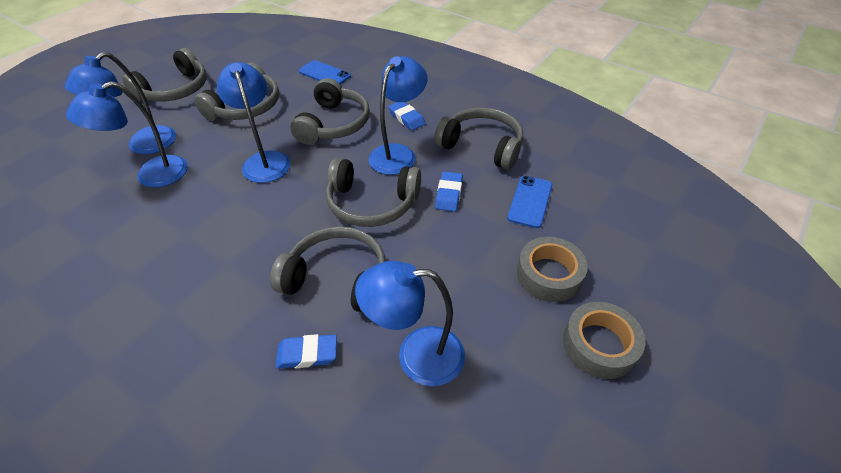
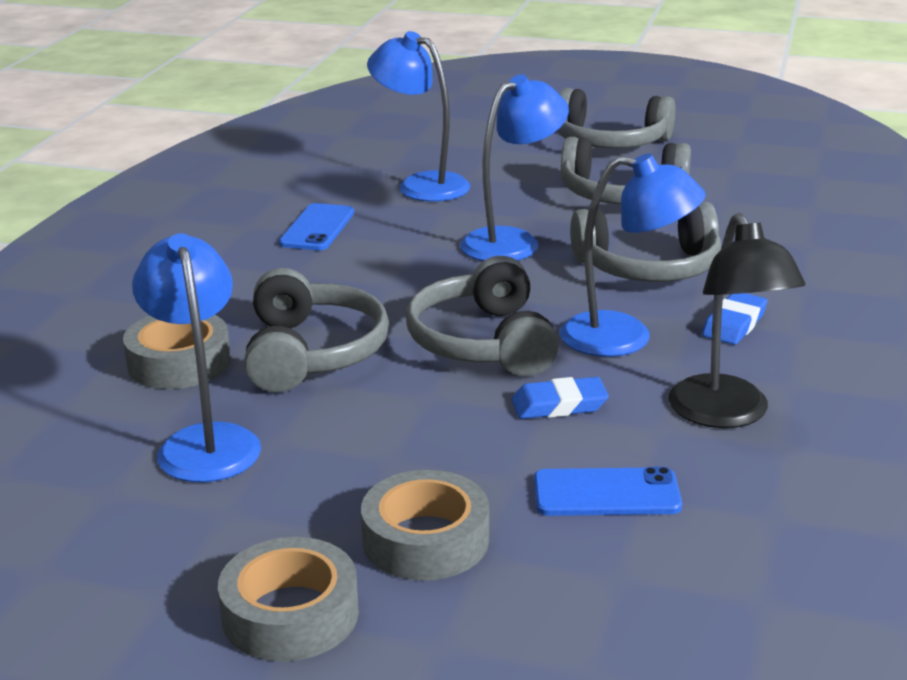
camera: 70 degrees right, 20 degrees down
blue lamp [64,52,176,154] -> none
blue eraser [275,334,337,369] -> grey tape [123,315,231,389]
blue phone [299,60,351,85] -> blue phone moved to [279,203,354,250]
grey headphones [434,107,523,170] -> black lamp [669,213,806,428]

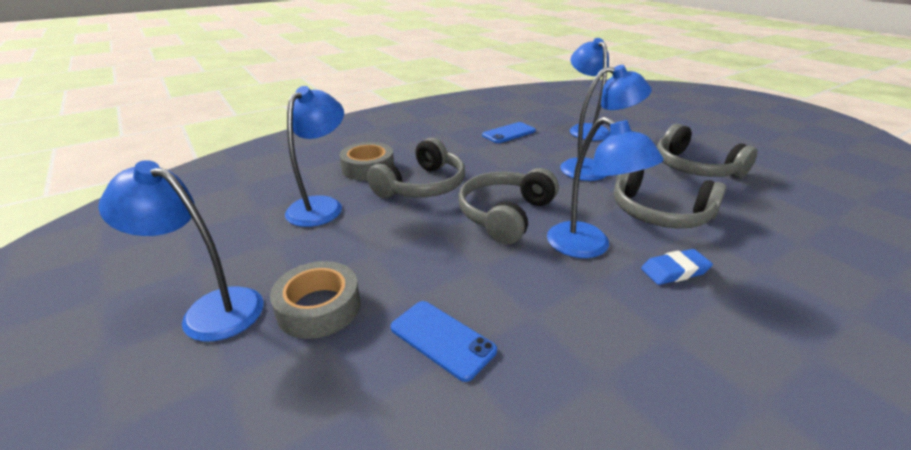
camera: 40 degrees right, 5 degrees up
grey tape [218,537,359,662] -> blue lamp [98,160,264,342]
blue eraser [512,377,609,419] -> none
grey headphones [557,88,676,148] -> none
black lamp [669,213,806,428] -> none

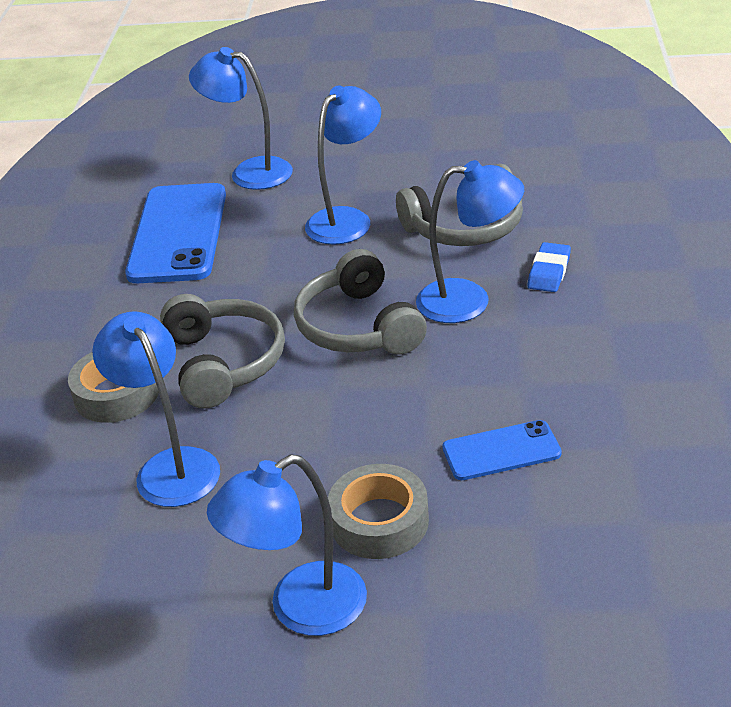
camera: 50 degrees left, 5 degrees up
blue phone [482,122,536,143] -> blue phone [125,183,226,283], size x1.92
grey headphones [657,124,757,178] -> none

